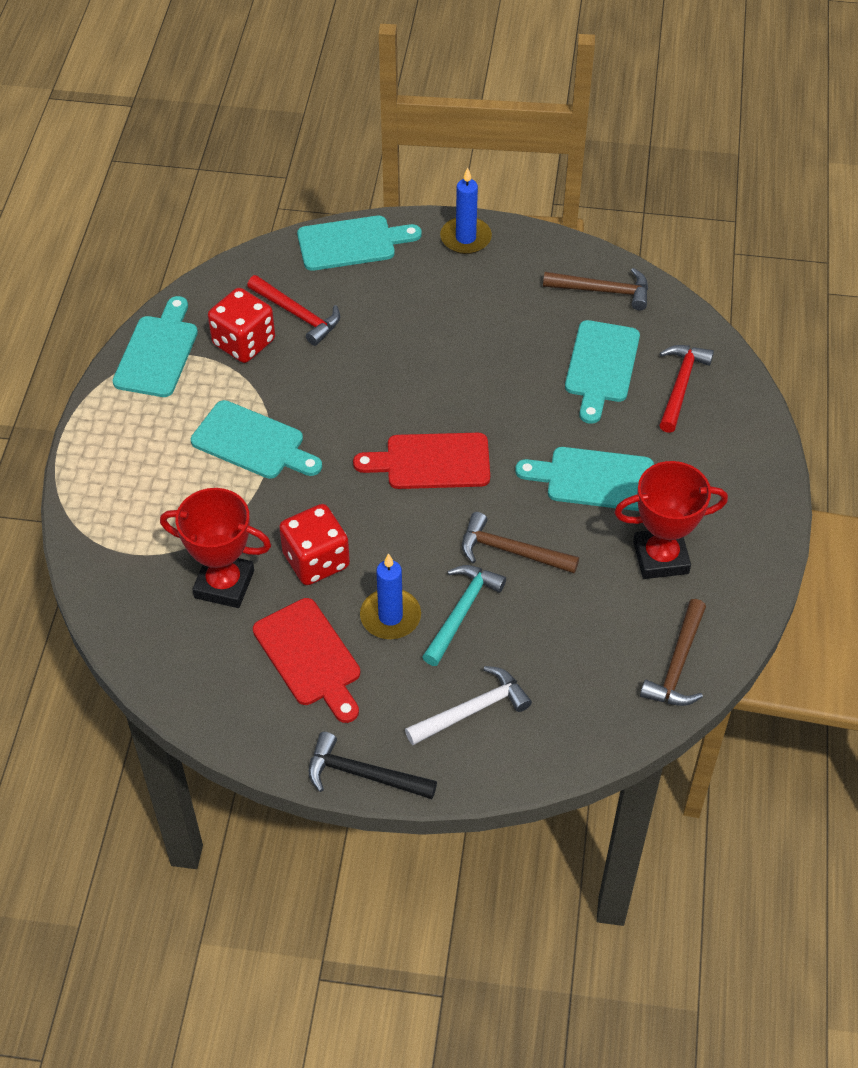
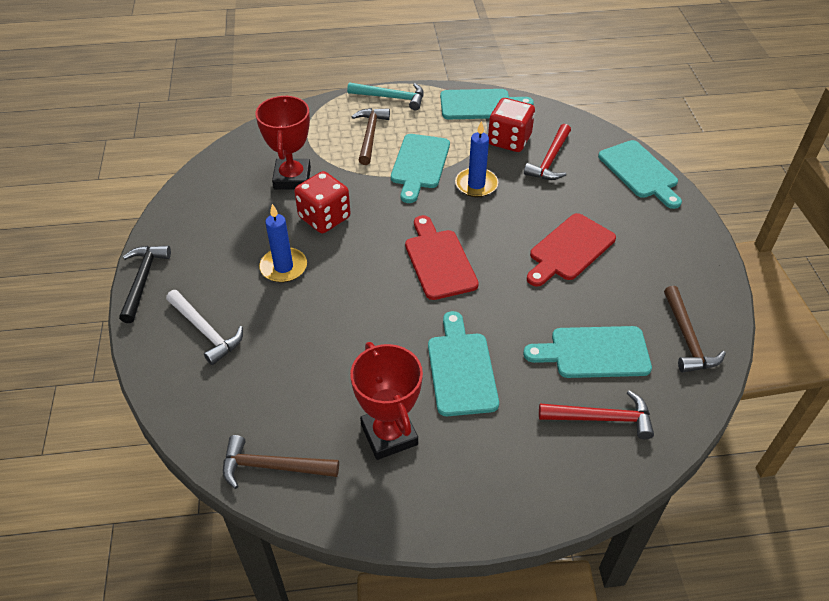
camera: 75 degrees right, 5 degrees down
red cutting board [253,598,360,723] -> red cutting board moved to [527,213,616,287]
turquoise hammer [422,565,506,666] -> turquoise hammer moved to [347,82,424,110]
blue candle [440,168,492,254] -> blue candle moved to [455,121,498,197]
brown hammer [462,512,579,573] -> brown hammer moved to [351,108,390,165]

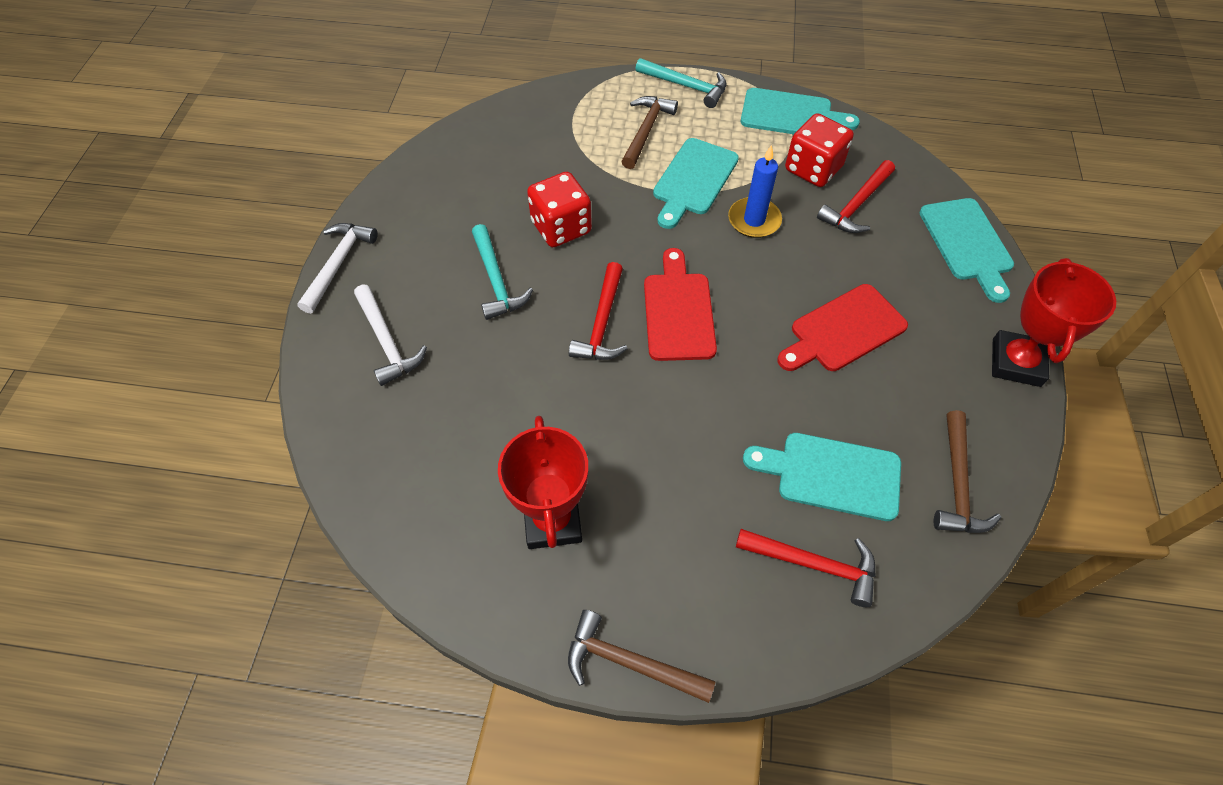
camera: 15 degrees right, 10 degrees up
black hammer [119,246,171,323] -> white hammer [297,223,378,314]
brown hammer [223,435,339,489] -> brown hammer moved to [568,610,715,703]
red trophy [255,95,311,190] -> red trophy moved to [992,258,1116,387]
blue candle [259,204,307,283] -> turquoise hammer [472,224,533,320]
turquoise cutting board [428,311,499,416] -> none
none -> red hammer [569,262,628,360]

